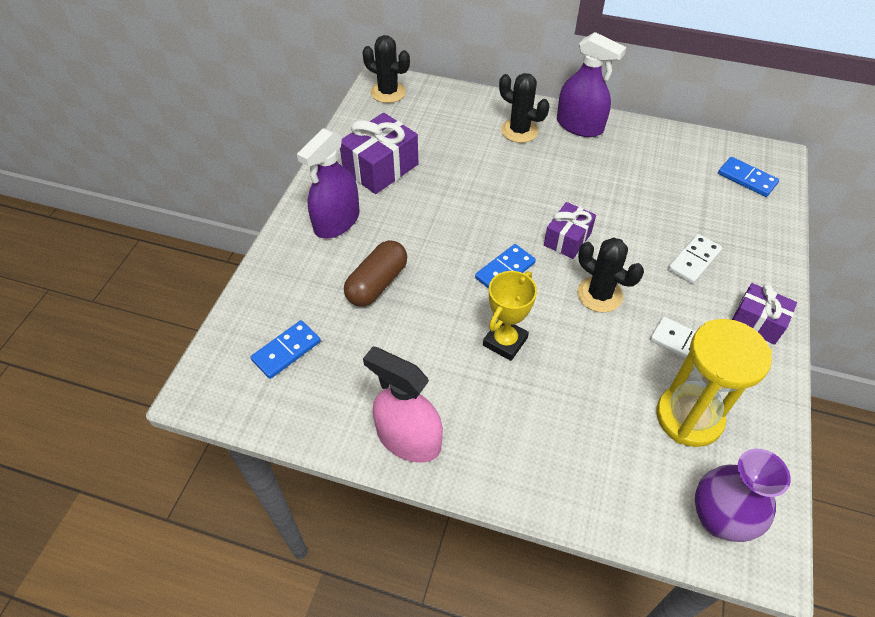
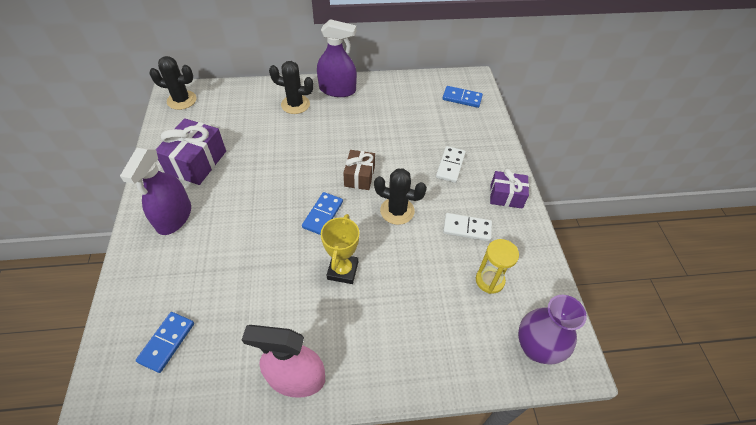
camera: 25 degrees left, 0 degrees up
brown capsule [344,240,407,307] -> none
purple gift [544,202,596,259] -> brown gift [343,150,375,190]
yellow hourglass [656,319,772,447] -> yellow hourglass [476,239,519,294], size x0.60

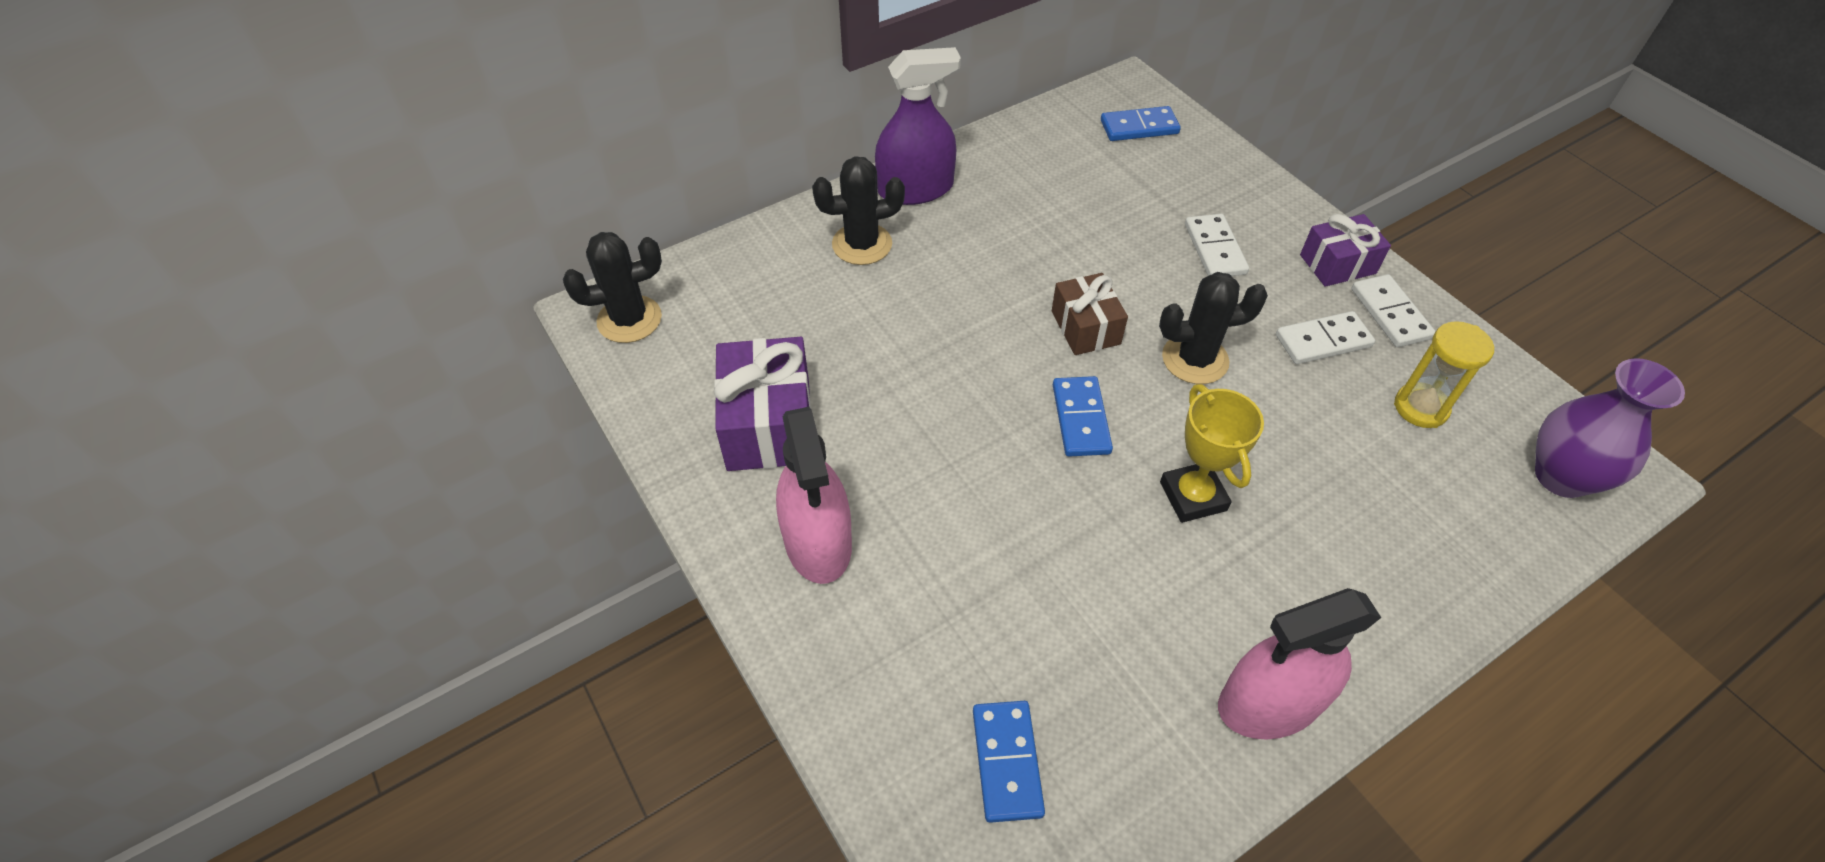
camera: 25 degrees left, 0 degrees up
purple spray bottle [120,148,191,235] -> pink spray bottle [776,407,852,584]
none -> white domino [1351,274,1436,347]

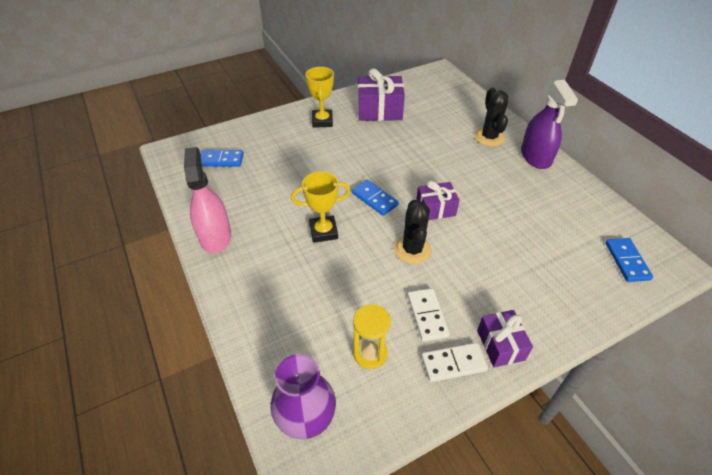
camera: 95 degrees right, 5 degrees down
black cactus [563,232,662,343] -> none
pink spray bottle [776,407,852,584] -> yellow trophy [305,67,334,128]
brown gift [1052,273,1128,355] -> purple gift [416,181,460,220]
blue domino [1053,376,1113,456] -> blue domino turned 45 degrees clockwise [352,180,399,216]
white domino [1185,214,1249,276] -> none

